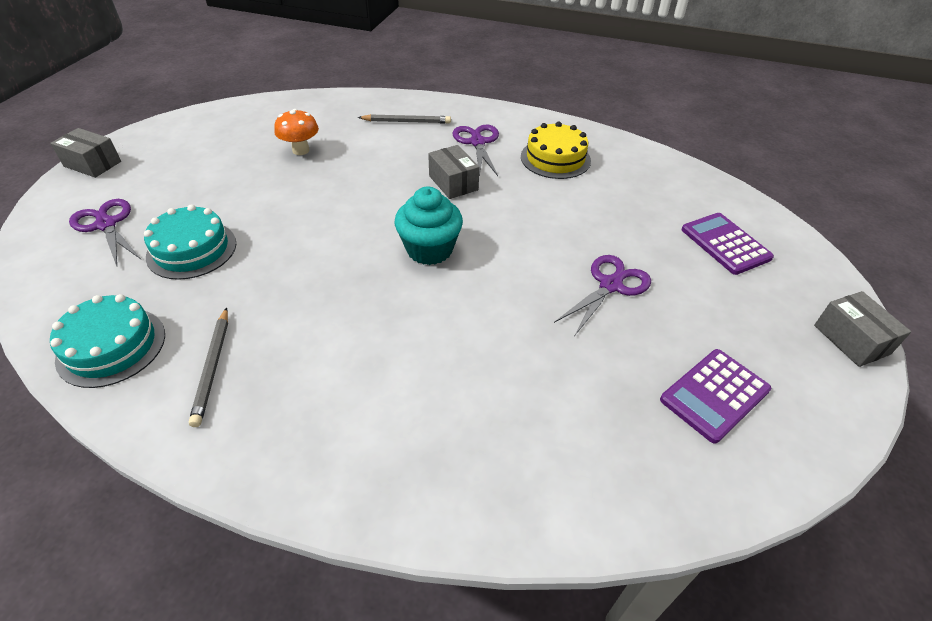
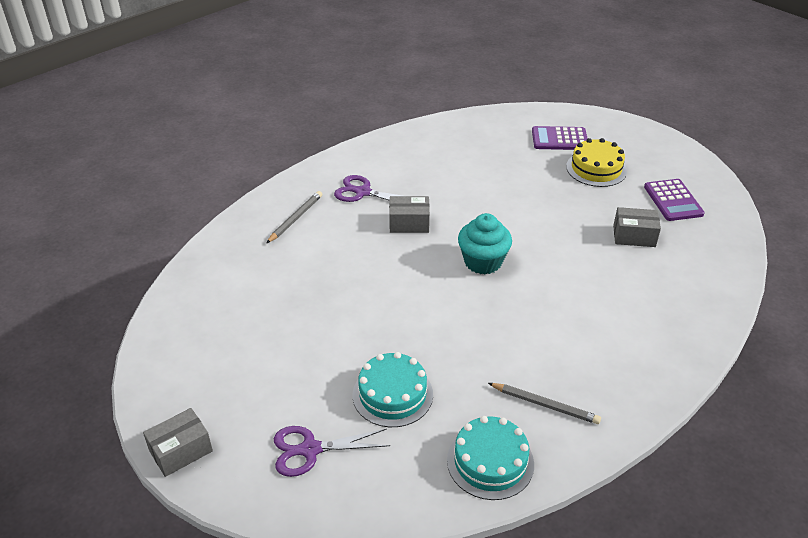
camera: 60 degrees left, 5 degrees down
orange mushroom [274,109,319,155] -> none
yellow cake [521,122,591,179] -> yellow cake moved to [566,138,627,187]
purple scissors [554,255,651,336] -> none
grey box [814,291,911,367] -> grey box moved to [613,207,661,247]

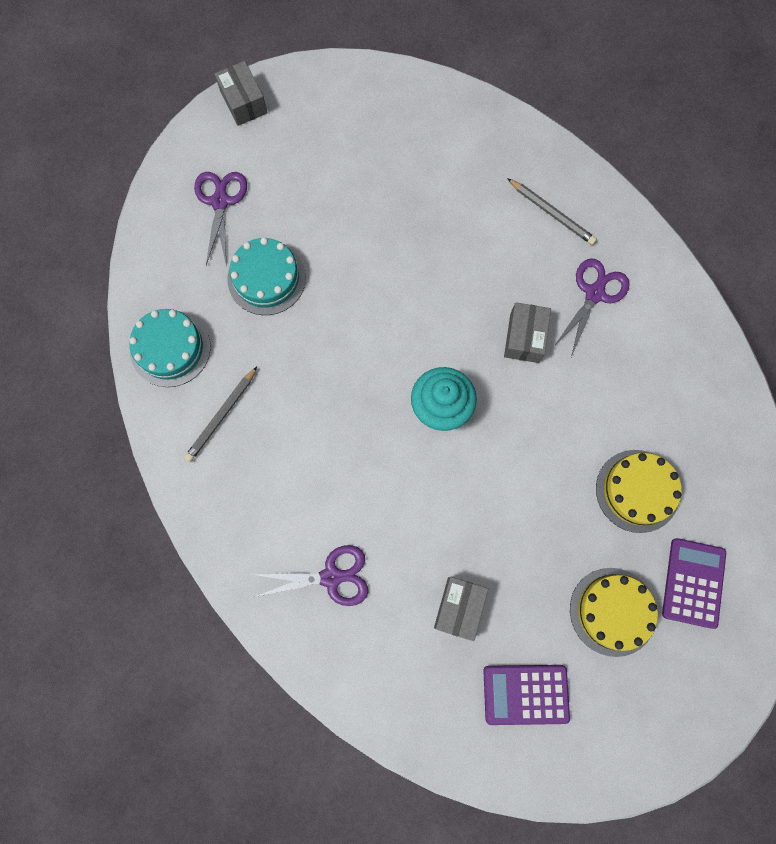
camera: 100 degrees right, 35 degrees up
none -> purple scissors [253,545,368,606]
none -> yellow cake [596,450,682,533]

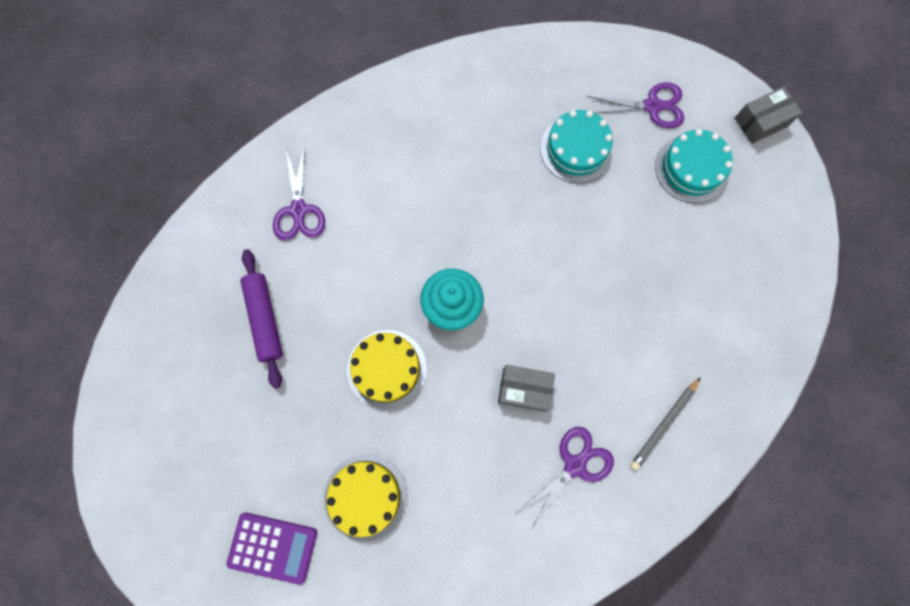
camera: 90 degrees right, 0 degrees up
turquoise cake [129,309,210,387] -> turquoise cake moved to [655,129,733,203]
grey pencil [184,367,257,462] -> none
grey box [434,577,488,641] -> purple rolling pin [240,249,283,389]
purple calculator [484,665,570,725] -> none
purple scissors [554,258,630,357] -> purple scissors turned 75 degrees counterclockwise [517,427,614,529]
yellow cake [570,568,658,657] -> yellow cake moved to [347,330,427,410]

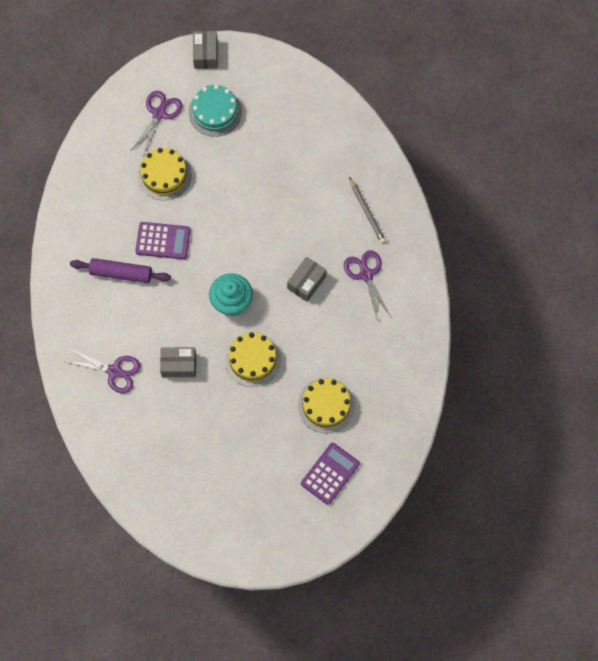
camera: 65 degrees left, 5 degrees down
purple rolling pin [240,249,283,389] -> purple rolling pin moved to [70,258,171,283]
turquoise cake [540,110,614,183] -> yellow cake [137,148,192,200]
none -> purple calculator [135,222,191,259]
none -> grey box [160,347,196,377]

